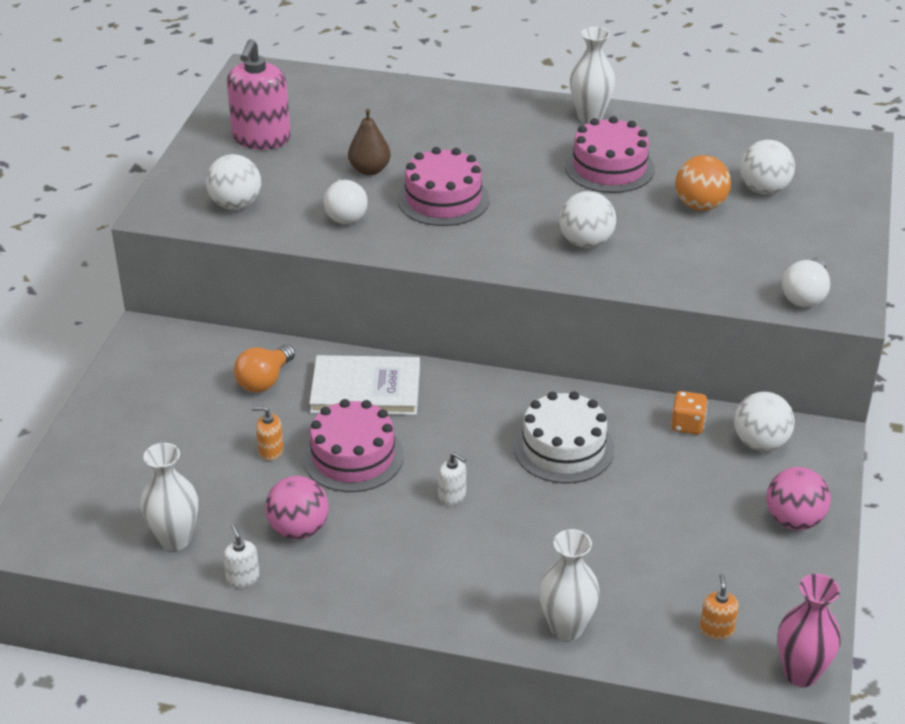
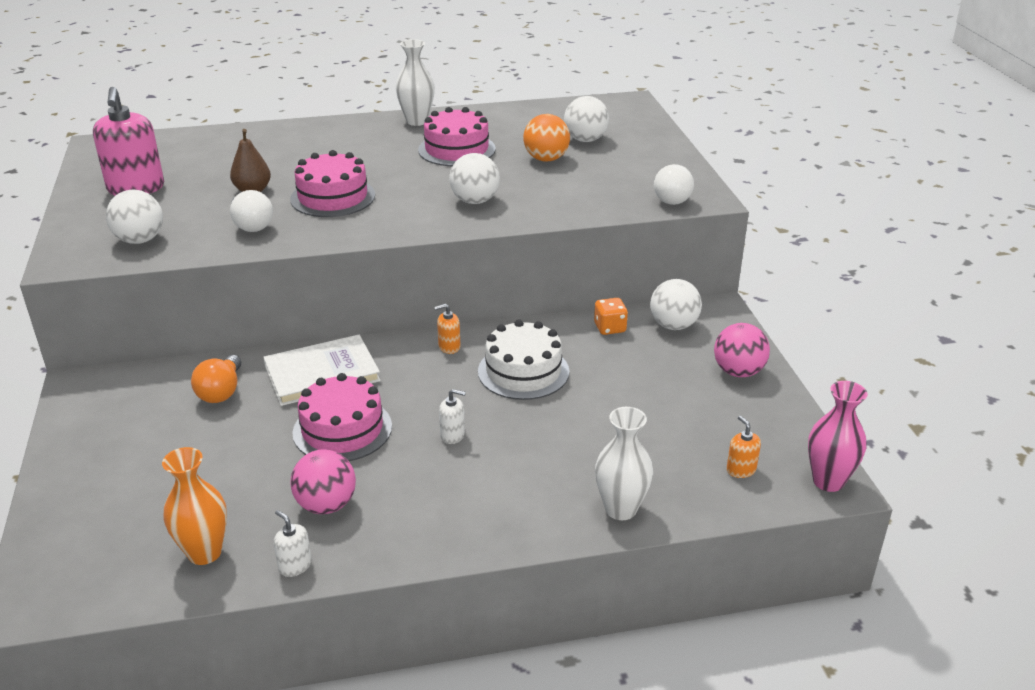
camera: 25 degrees left, 5 degrees down
white vase [141,443,198,551] -> orange vase [162,447,227,565]
orange soap dispenser [252,406,284,461] -> orange soap dispenser moved to [434,303,460,354]

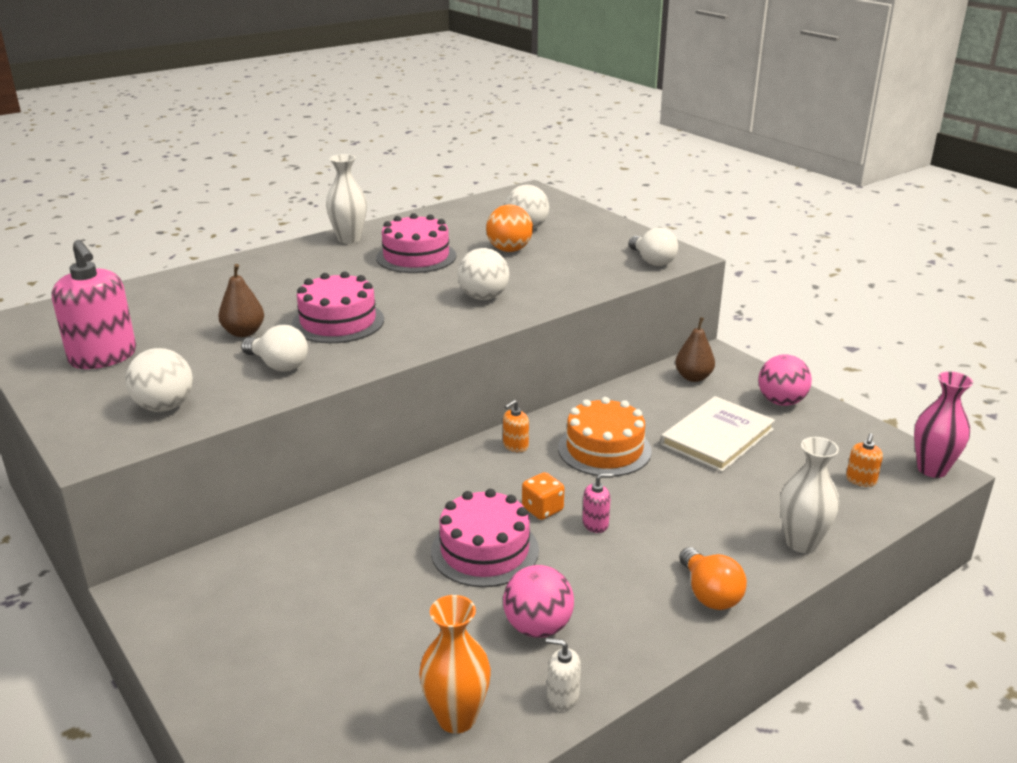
camera: 25 degrees left, 5 degrees down
orange light bulb [191,355,241,403] -> orange light bulb moved to [679,547,747,610]
white book [263,335,381,406] -> white book moved to [661,396,775,472]
white soap dispenser [439,389,466,444] -> pink soap dispenser [582,473,614,533]
white cake [478,320,569,400] -> orange cake [558,397,652,477]
orange dice [594,298,628,335] -> orange dice moved to [522,472,564,520]
white ball [650,279,702,330] -> brown pear [675,317,715,382]
orange soap dispenser [726,416,761,478] -> orange soap dispenser turned 105 degrees counterclockwise [846,433,883,487]

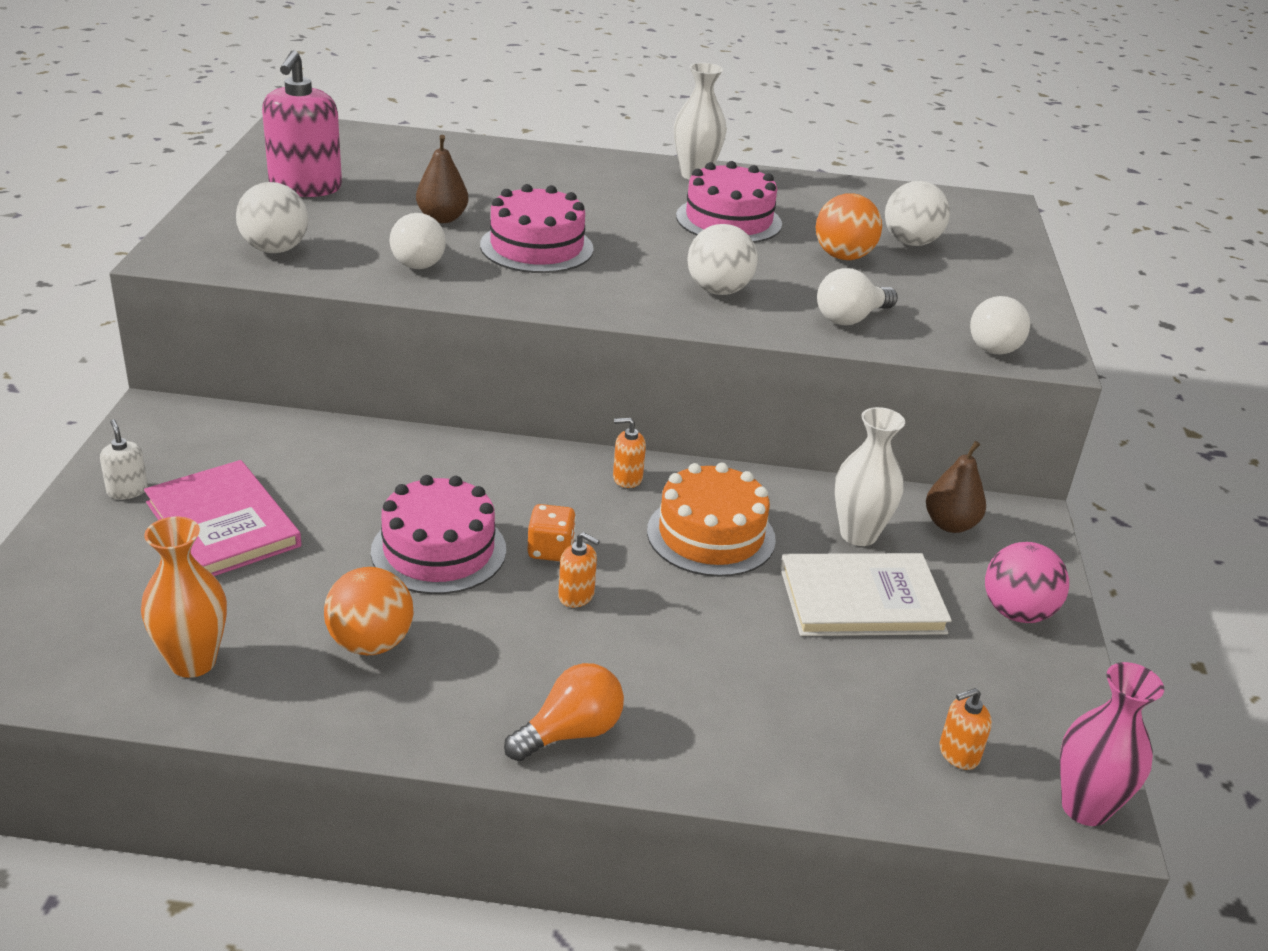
camera: 40 degrees right, 5 degrees up
pink ball [503,565,574,638] -> orange ball [324,567,414,655]
white soap dispenser [546,638,581,711] -> white soap dispenser moved to [100,419,148,499]
pink soap dispenser [582,473,614,533] -> orange soap dispenser [558,532,600,608]
orange light bulb [679,547,747,610] -> orange light bulb turned 150 degrees counterclockwise [504,663,624,761]
white vase [780,437,839,553] -> white vase moved to [835,407,905,546]
none -> pink book [144,460,301,576]
none -> white light bulb [817,268,898,325]

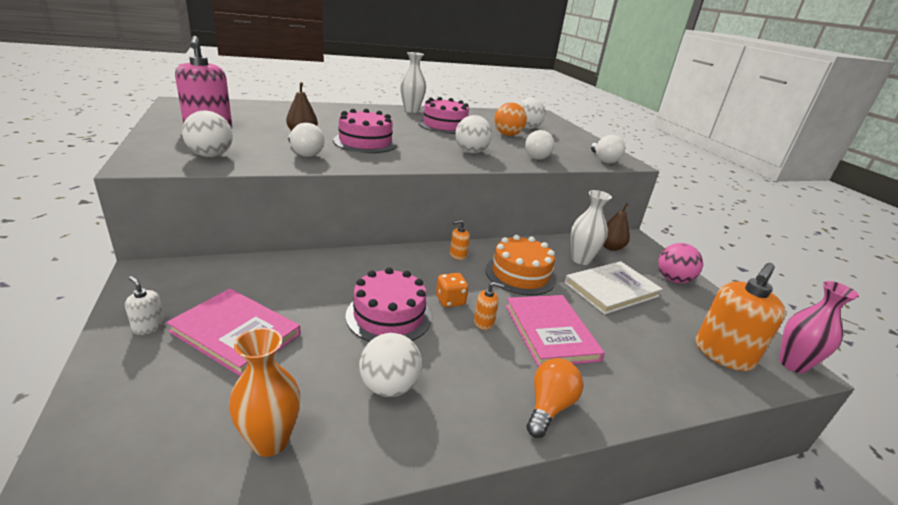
camera: 25 degrees left, 5 degrees down
orange ball [324,567,414,655] -> white ball [359,333,422,397]
orange soap dispenser [939,688,992,770] -> orange soap dispenser [696,263,786,371], size x2.21
none -> pink book [505,295,605,367]

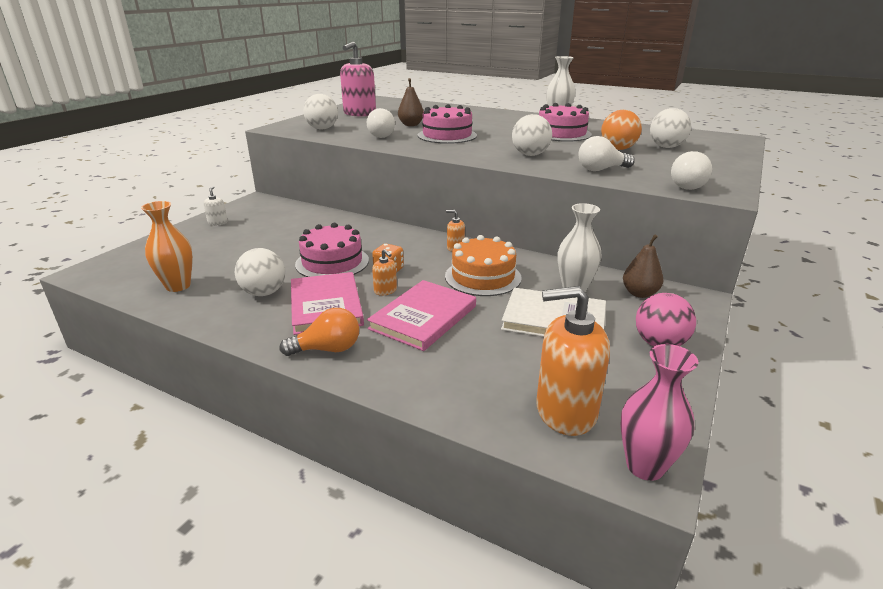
camera: 50 degrees right, 0 degrees up
pink book [166,289,301,376] -> pink book moved to [291,272,364,335]

